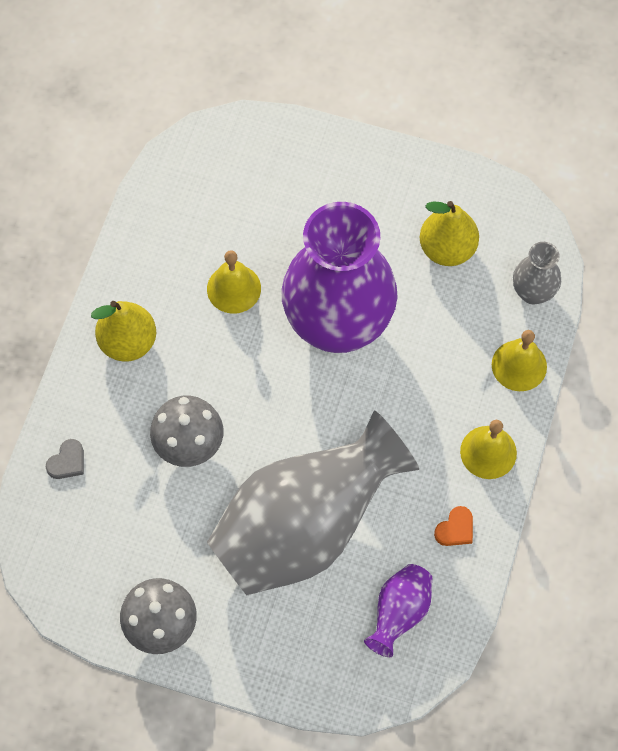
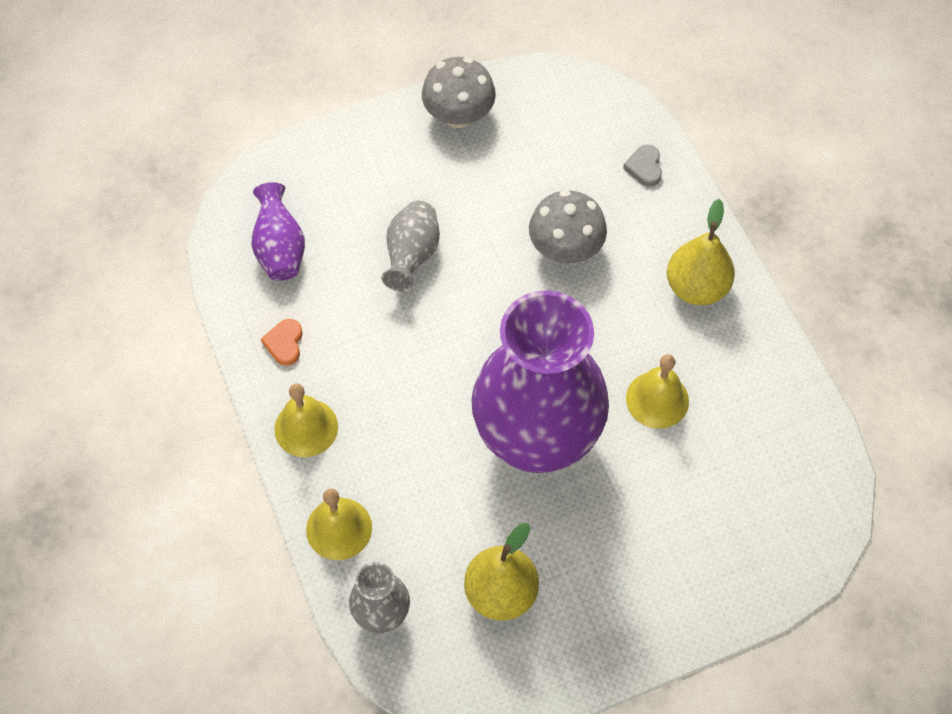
camera: 140 degrees right, 5 degrees down
grey vase [207,410,419,595] -> grey vase [381,201,440,292], size x0.43

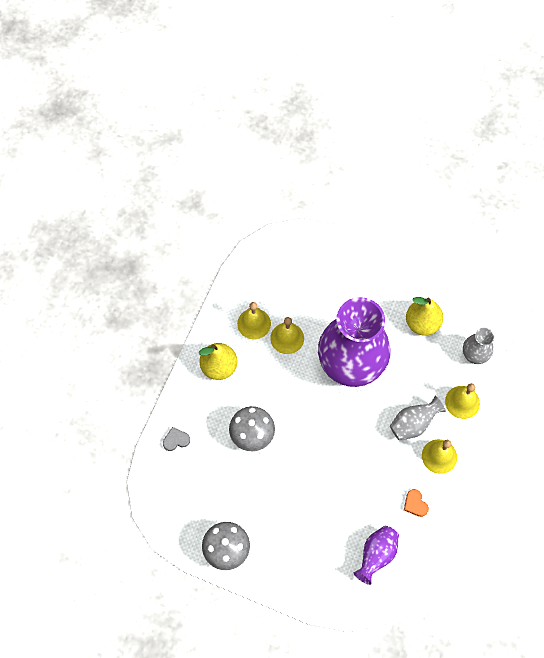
camera: 135 degrees left, 5 degrees up
orange heart [261,319,303,366] -> orange heart turned 105 degrees clockwise [404,489,429,517]
grey vase [381,201,440,292] -> grey vase moved to [390,396,446,440]
grey heart [623,145,662,187] -> grey heart turned 150 degrees counterclockwise [163,427,190,451]
none -> yellow bell [237,302,271,339]

